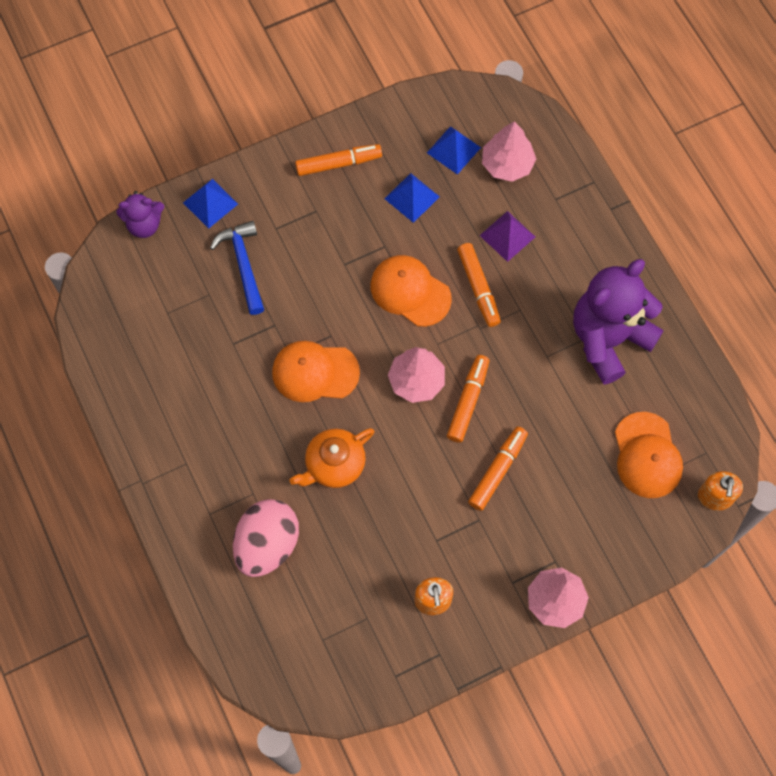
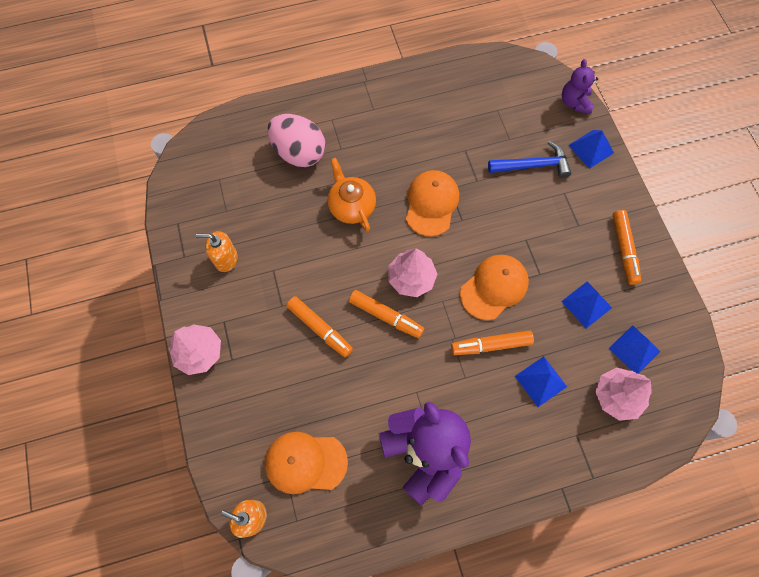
camera: 100 degrees right, 0 degrees up
purple pyramid [479,211,535,262] -> blue pyramid [515,356,567,407]

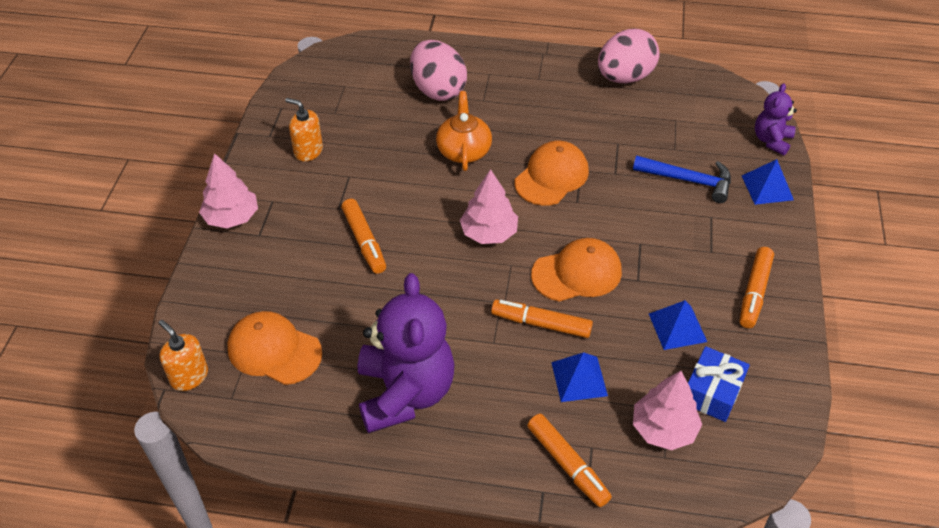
camera: 25 degrees right, 20 degrees down
orange marker [349,290,424,338] -> orange marker moved to [527,414,612,507]
blue pyramid [609,325,661,374] -> blue gift [688,346,750,422]
none -> pink egg [598,28,659,83]

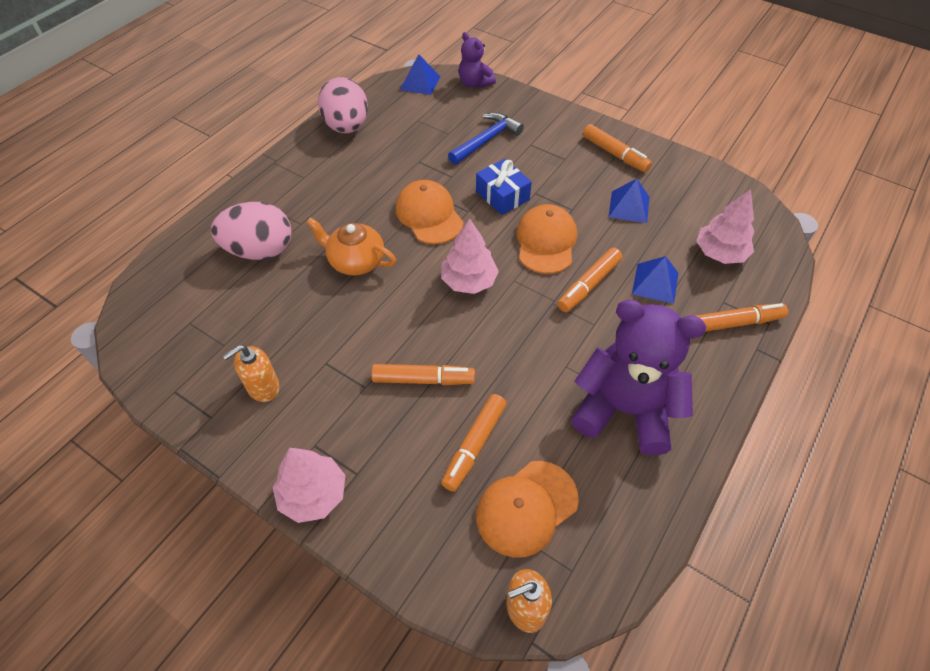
camera: 65 degrees left, 5 degrees up
blue gift [688,346,750,422] -> blue gift moved to [476,159,532,215]
blue pyramid [742,159,794,205] -> blue pyramid moved to [400,54,441,95]
none -> orange marker [441,394,507,492]

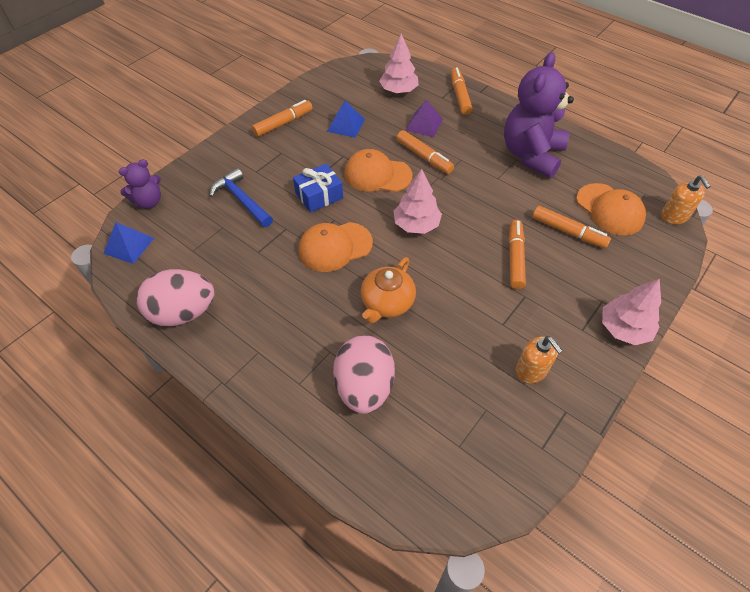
camera: 85 degrees left, 0 degrees up
blue pyramid [632,256,678,304] -> purple pyramid [406,100,443,137]

